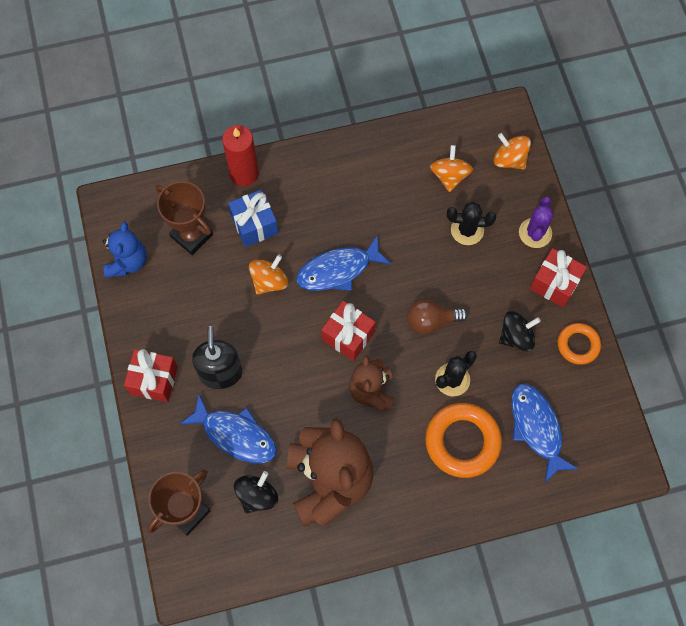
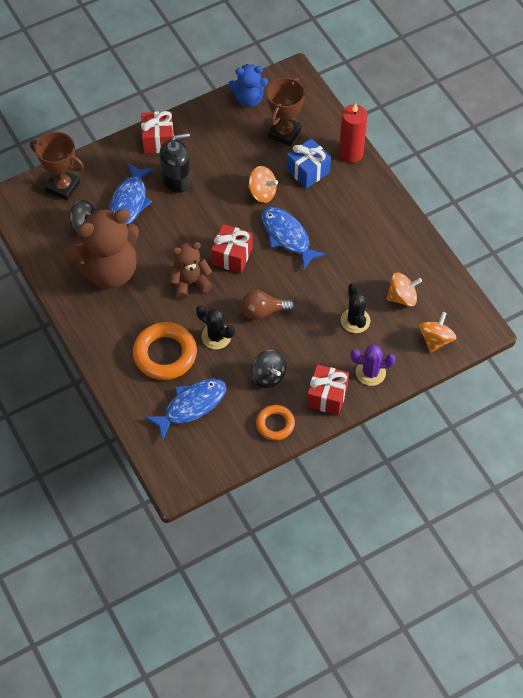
camera: 75 degrees right, 10 degrees down
brown light bulb [407,299,468,334] -> brown light bulb turned 75 degrees counterclockwise [241,290,294,320]

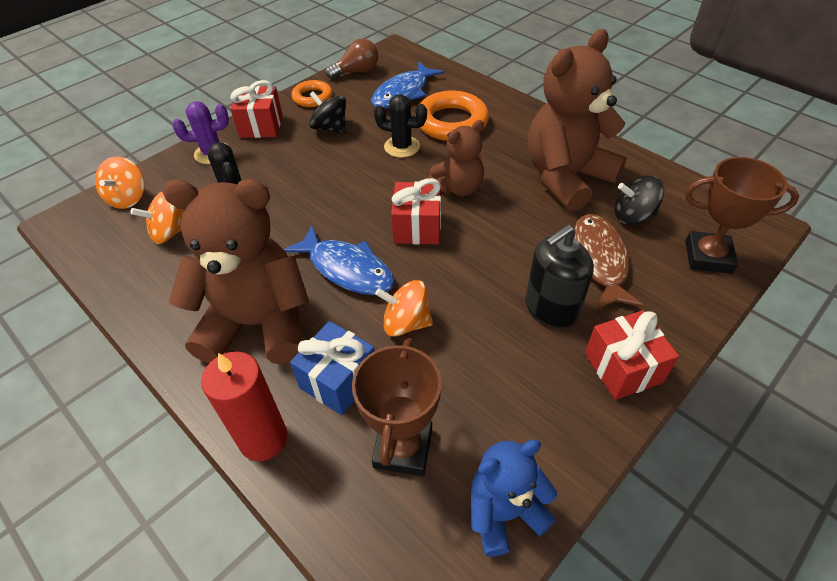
camera: 165 degrees right, 10 degrees down
blue fish [109,163,155,225] -> brown fish [574,214,644,309]
brown light bulb [241,290,294,320] -> brown light bulb moved to [325,38,379,79]
none -> brown teddy bear [163,179,309,365]

